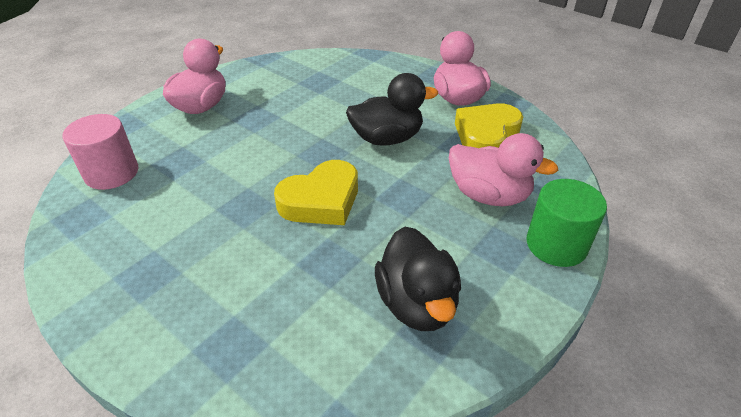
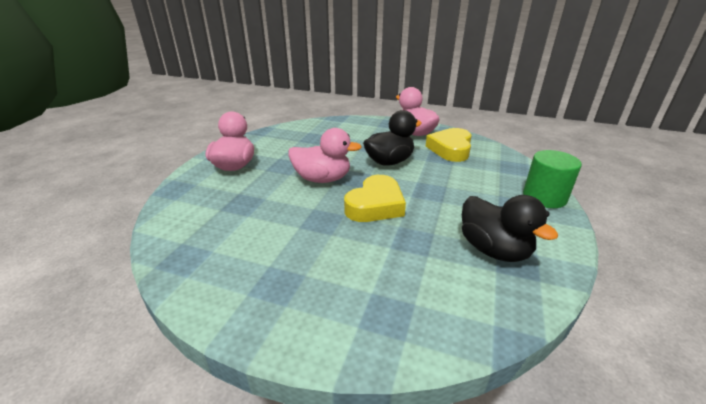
camera: 20 degrees left, 10 degrees down
pink cylinder [62,114,138,190] -> none
pink duck [449,133,558,206] -> pink duck moved to [288,128,362,183]

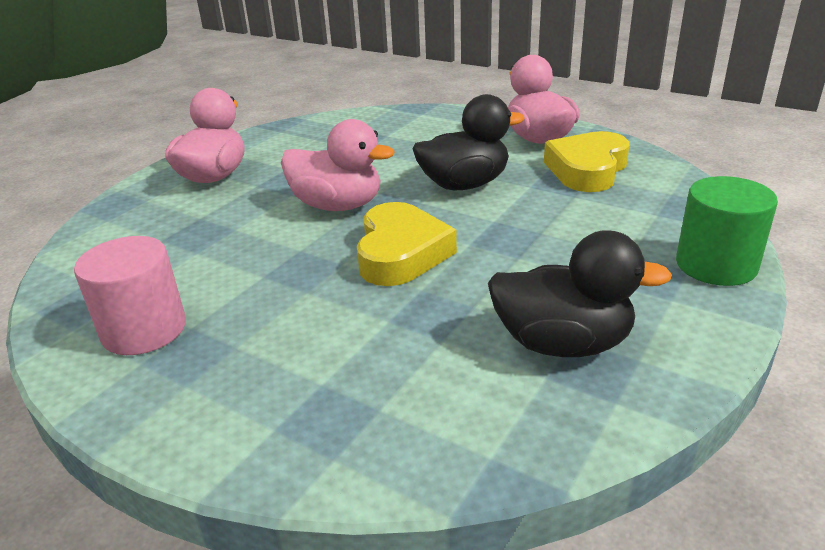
camera: 15 degrees right, 0 degrees up
yellow heart [344,175,406,222] -> yellow heart turned 45 degrees counterclockwise [357,202,457,286]
black duck [462,195,558,262] -> black duck turned 60 degrees counterclockwise [488,230,672,357]
none -> pink cylinder [74,236,186,355]

